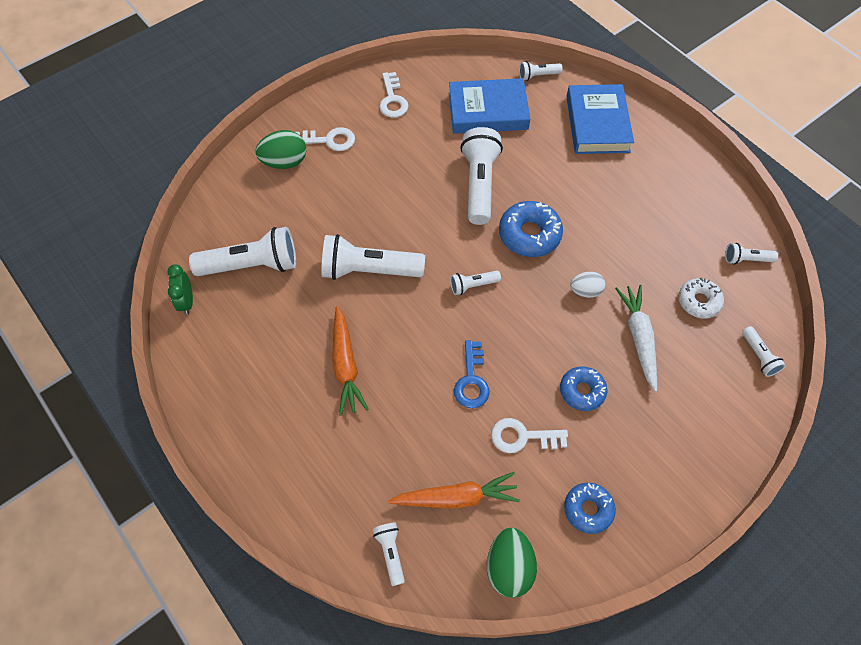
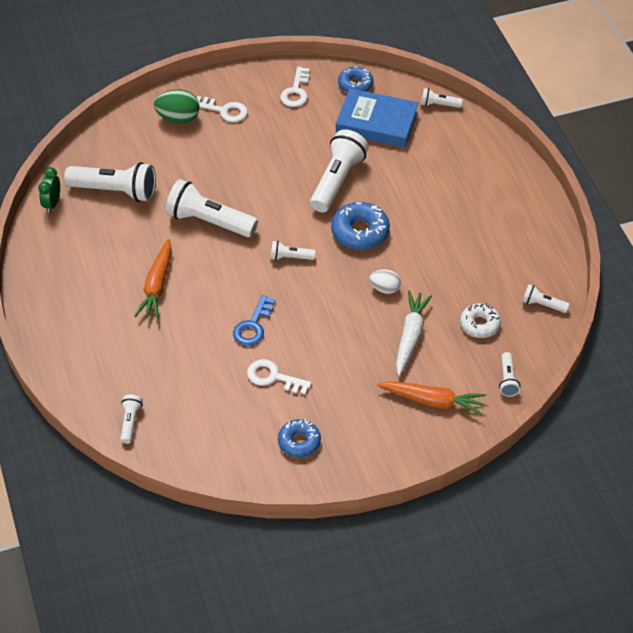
camera: 20 degrees right, 10 degrees down
orange carrot [388,472,520,509] -> orange carrot moved to [377,381,486,415]
green egg [487,528,537,598] -> none
blue donut [560,366,607,411] -> blue donut moved to [338,66,373,93]
blue book [566,84,634,154] -> none

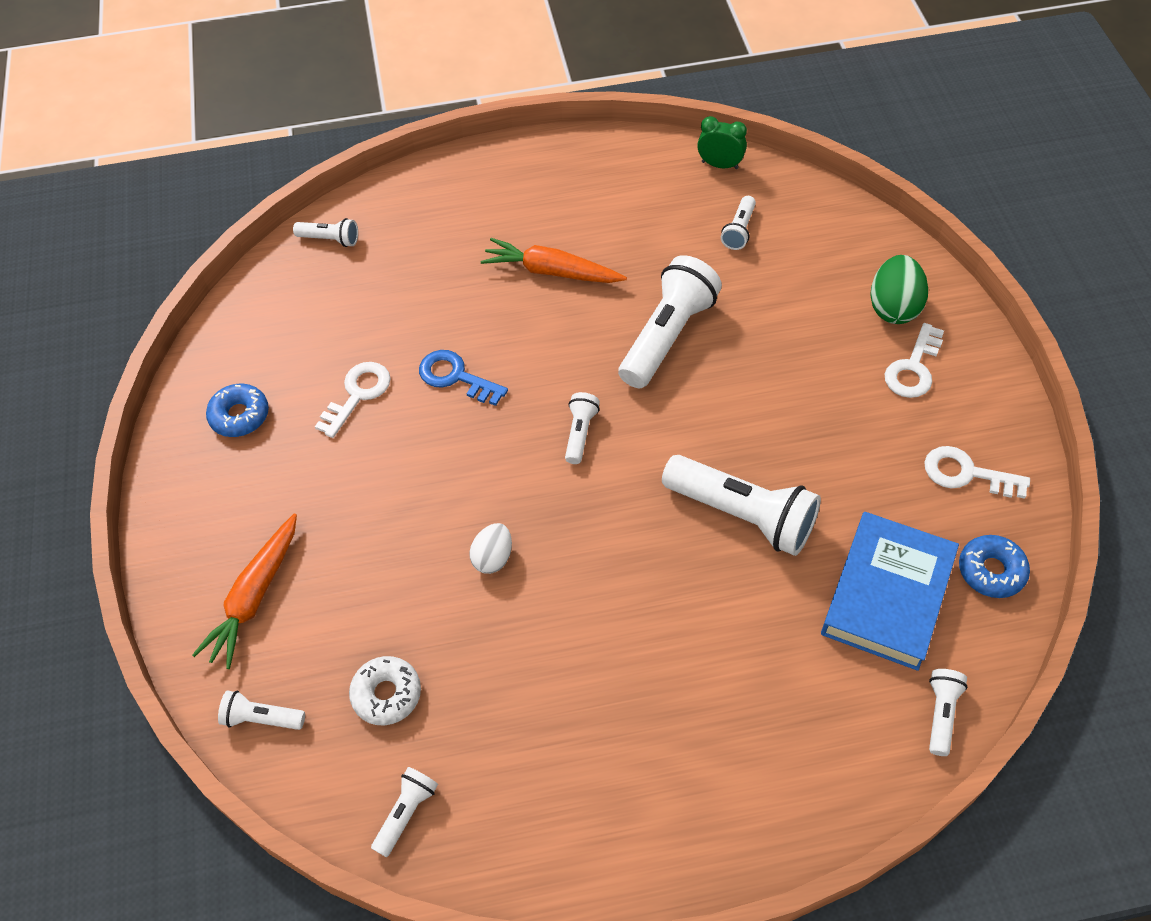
camera: 100 degrees right, 5 degrees up
white flashlight [64,162,156,202] -> white flashlight [721,196,756,250], size x0.49
blue donut [331,202,390,250] -> none
white carrot [396,291,432,376] -> none

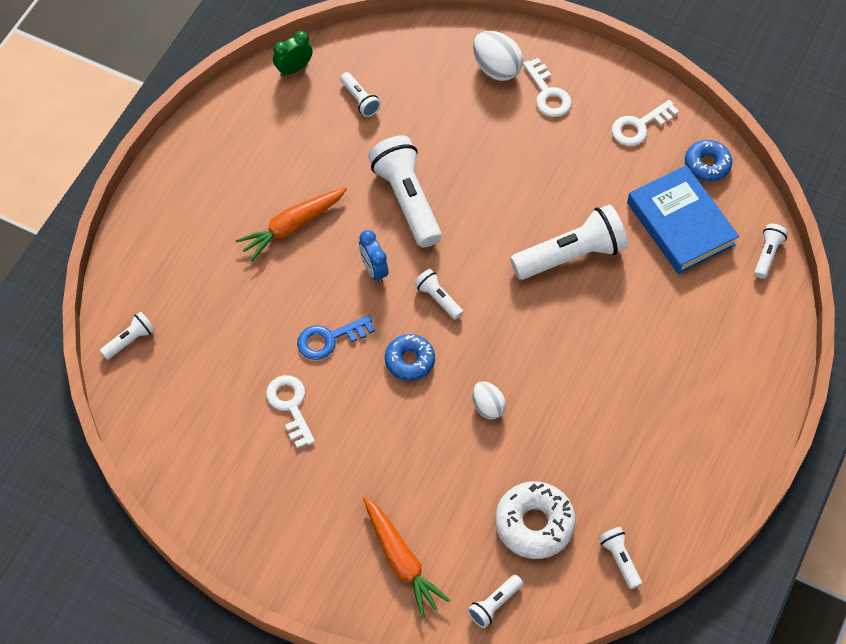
camera: 55 degrees left, 5 degrees up
blue donut [206,384,269,437] -> blue donut moved to [385,334,435,381]
white donut [349,656,421,725] -> white donut [495,482,576,559], size x1.51
green egg [870,255,928,324] -> white egg [473,31,523,81]
white flashlight [929,669,968,756] -> white flashlight turned 60 degrees clockwise [754,224,788,279]
none -> blue clock [359,230,388,283]

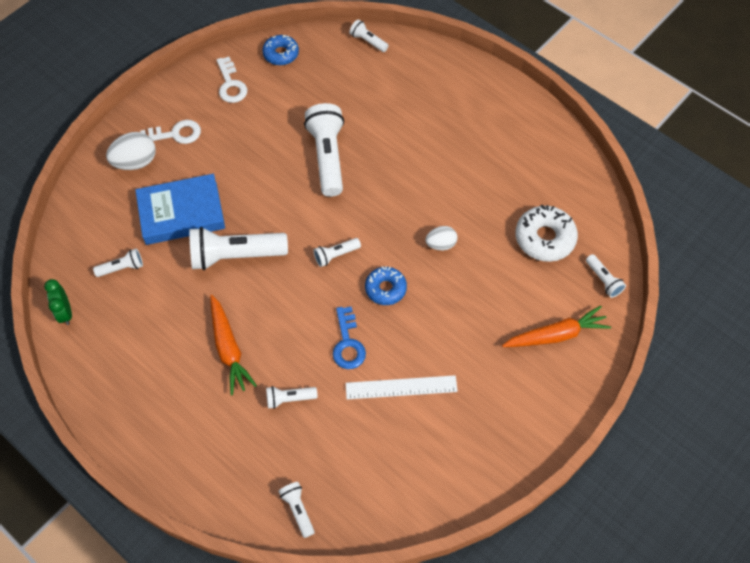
camera: 75 degrees left, 0 degrees up
white key [266,375,315,448] -> white ruler [346,375,458,399]
blue clock [359,230,388,283] -> none
white flashlight [599,527,642,589] -> white flashlight moved to [266,386,318,409]
blue book [627,165,739,274] -> blue book moved to [135,174,225,245]

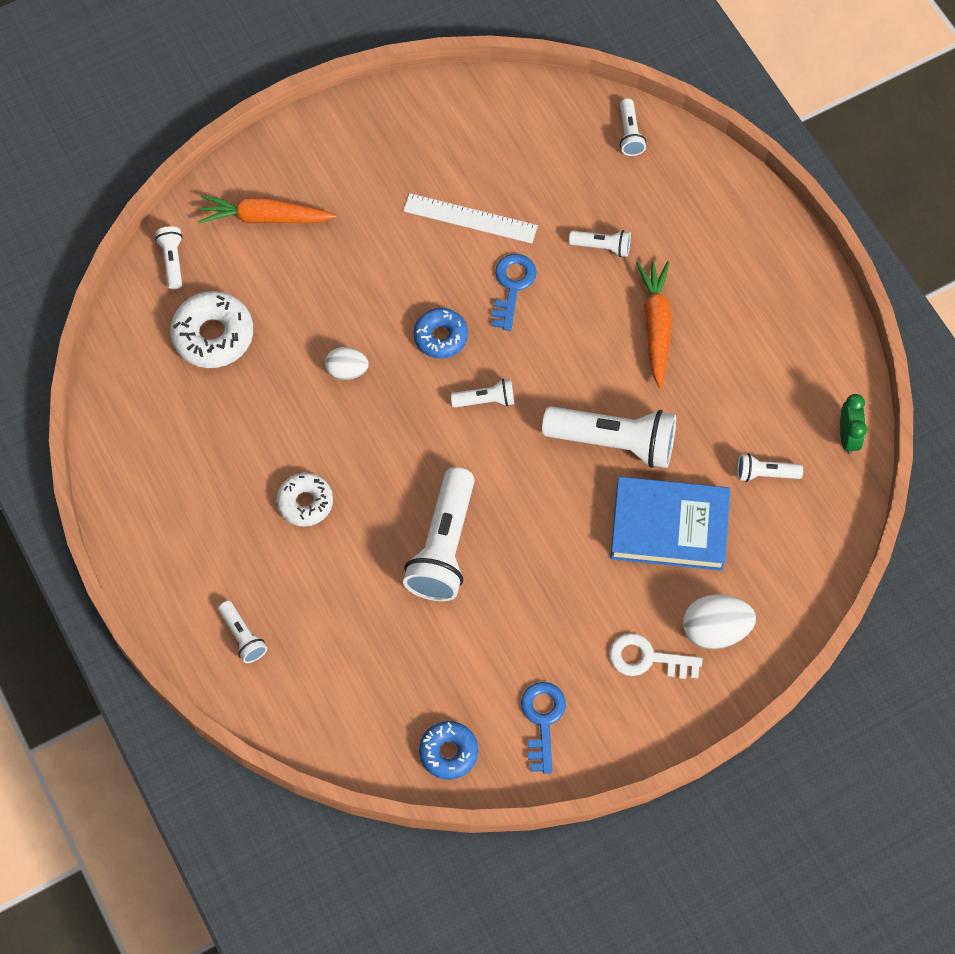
camera: 160 degrees left, 5 degrees up
white key [217,57,247,103] -> blue key [521,682,566,774]
white flashlight [349,19,389,52] -> white flashlight moved to [218,601,267,663]
none -> white donut [276,473,333,527]

